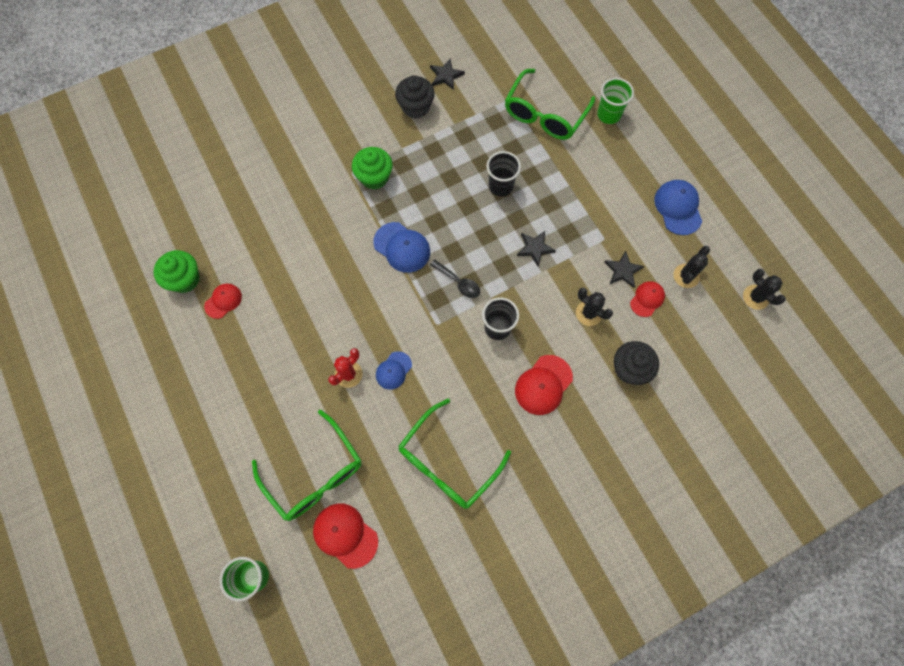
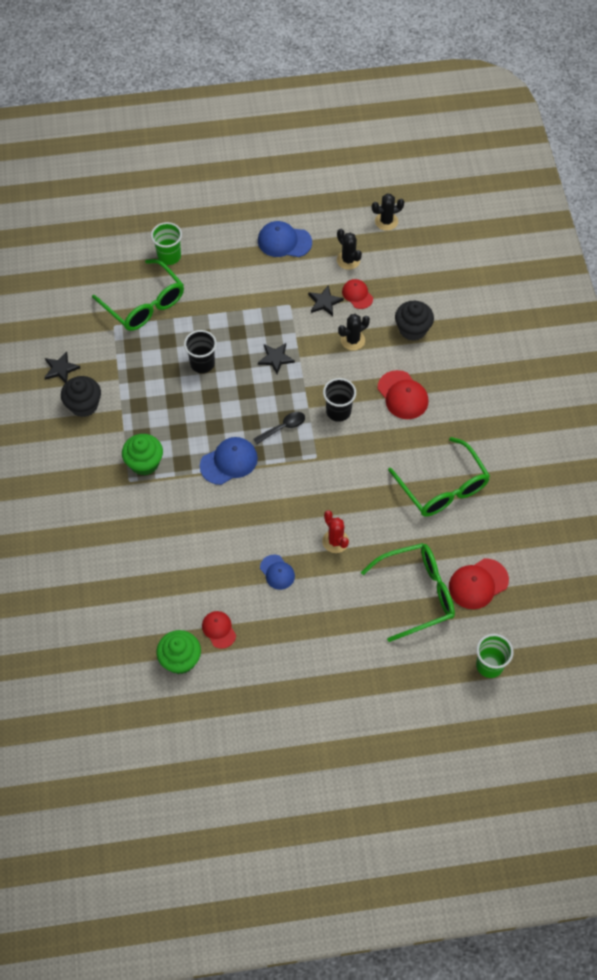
camera: 70 degrees left, 10 degrees down
blue cap [376,351,412,390] -> blue cap moved to [260,554,295,590]

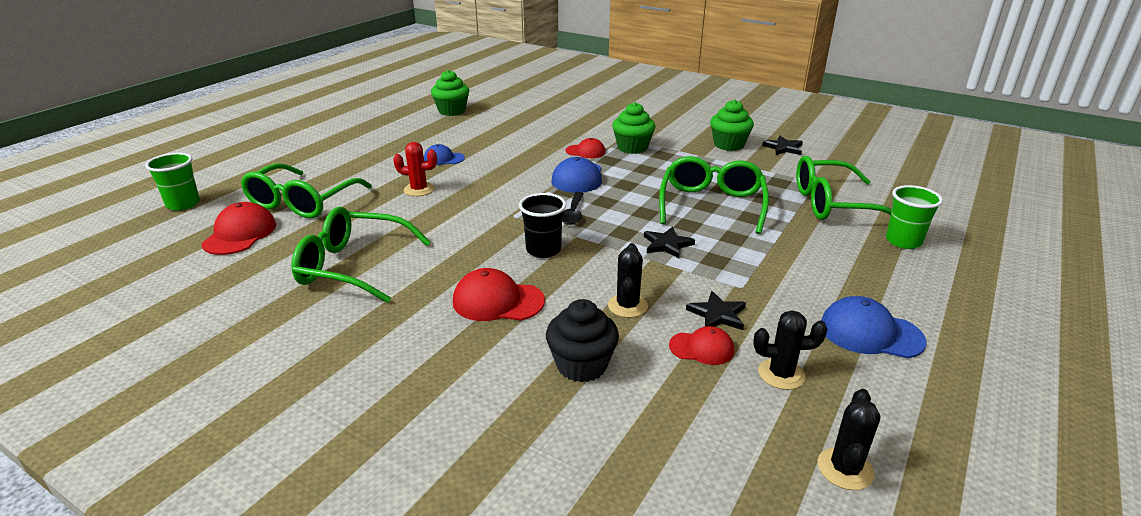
camera: 130 degrees right, 30 degrees down
black cupcake [61,376,101,417] -> green cupcake [710,100,754,151]
black cup [184,330,217,373] -> green glasses [659,156,769,234]
red cap [202,611,236,649] -> red cap moved to [566,138,606,158]
blue cap [258,221,312,257] -> blue cap turned 120 degrees counterclockwise [821,296,927,358]

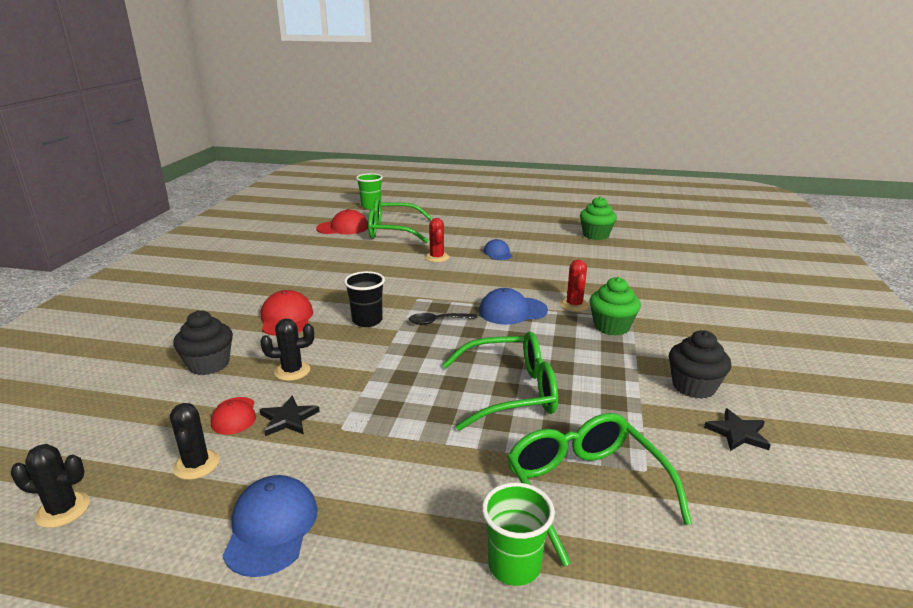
camera: 70 degrees right, 5 degrees down
green glasses [291,207,431,303] -> none
red cap [566,138,606,158] -> red cactus [560,260,590,312]
black star [644,227,695,258] -> none
green cupcake [710,100,754,151] -> black cupcake [669,330,732,399]

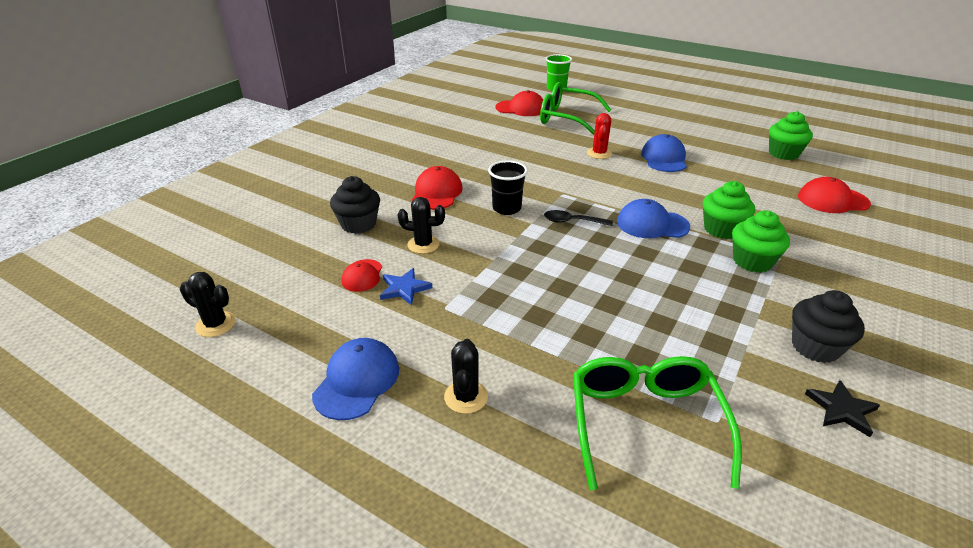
camera: 20 degrees right, 10 degrees up
black cactus [170,403,220,480] -> black cactus moved to [444,339,488,414]
black star [259,395,320,436] -> blue star [380,268,432,305]
green glasses [442,331,558,431] -> none
green cup [482,483,555,586] -> none
blue cap [483,239,512,260] -> blue cap [641,134,687,172], size x1.58
red cactus [560,260,590,312] -> green cupcake [703,181,755,239]
none -> red cap [798,177,871,213]

